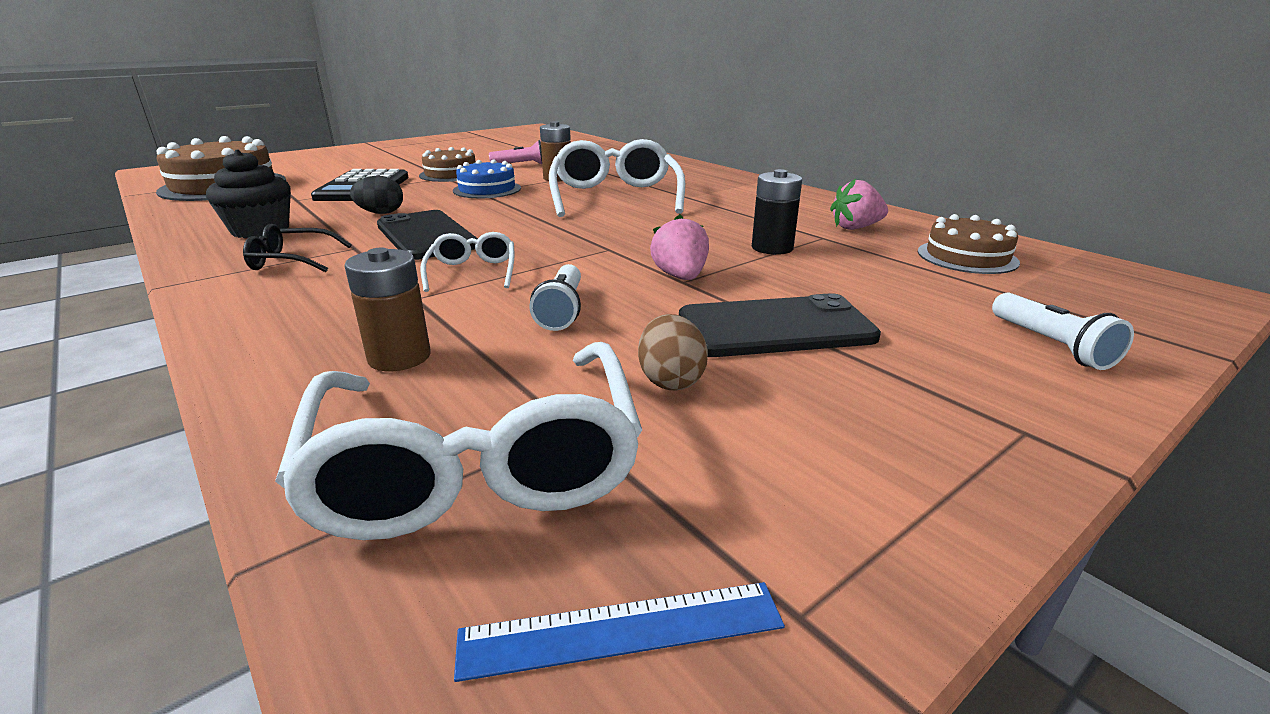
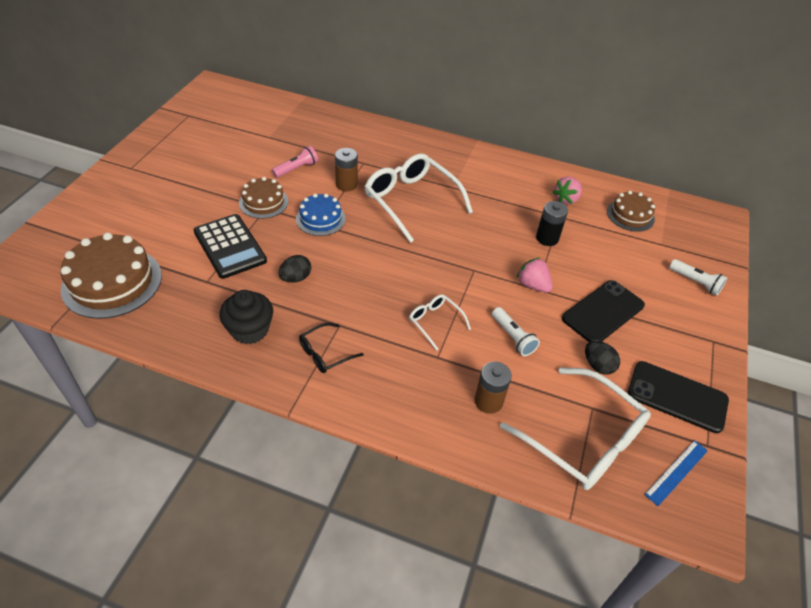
camera: 35 degrees left, 20 degrees up
black phone [377,210,478,260] -> black phone moved to [628,361,729,433]
brown egg [638,314,708,391] -> black egg [585,341,620,375]

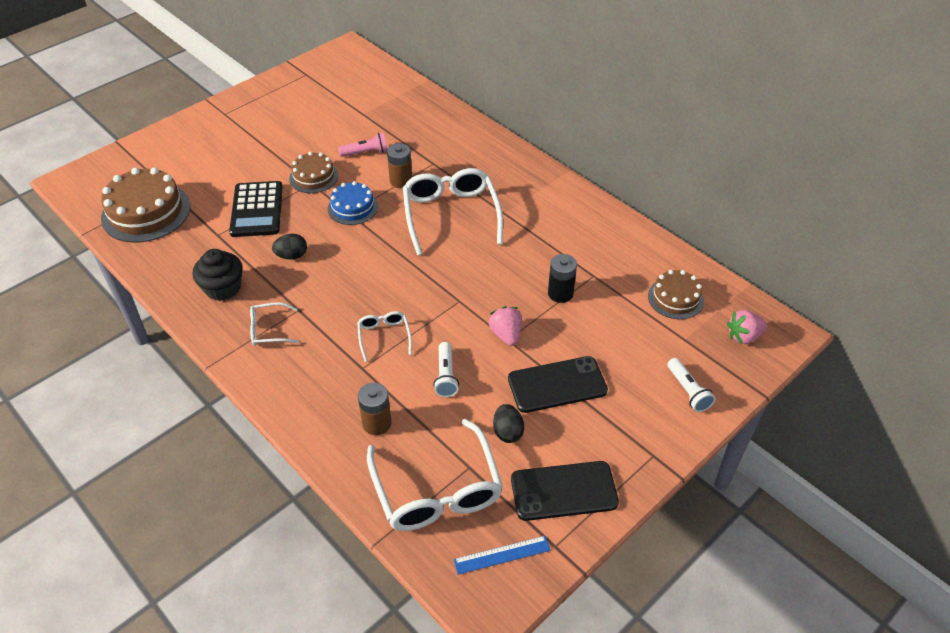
camera: 30 degrees right, 0 degrees up
black glasses [299,323,364,373] -> white glasses [250,302,299,346]
pink strawberry [553,177,582,205] -> pink strawberry moved to [727,310,767,344]
black phone [628,361,729,433] -> black phone turned 60 degrees counterclockwise [511,461,619,521]

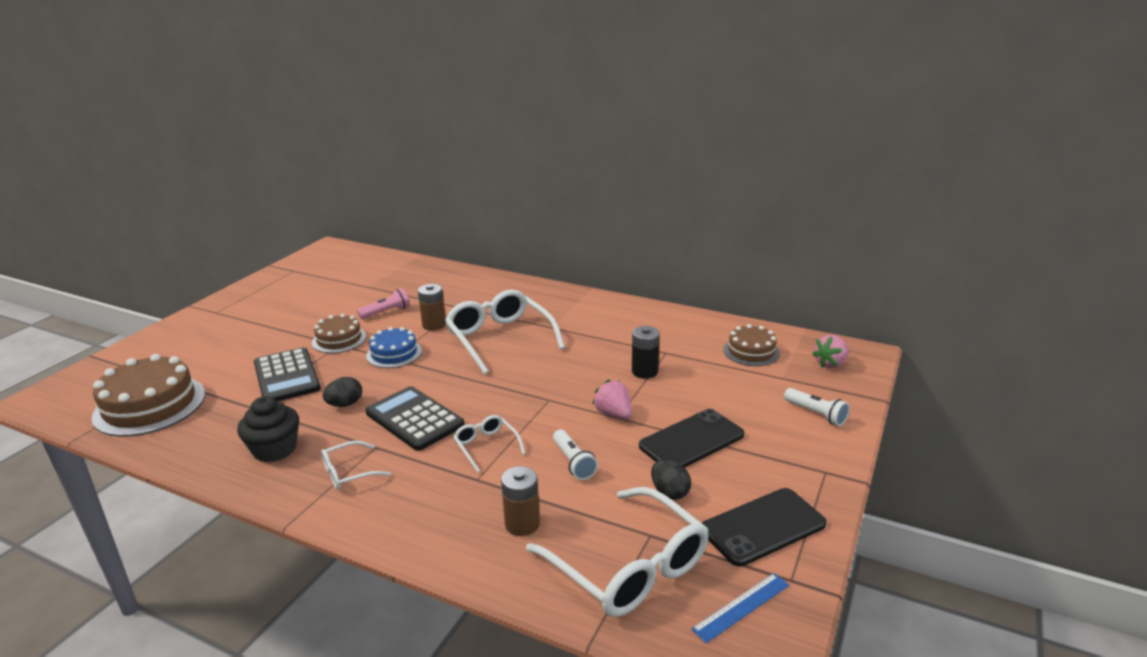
camera: 20 degrees left, 20 degrees down
none -> black calculator [366,386,464,451]

